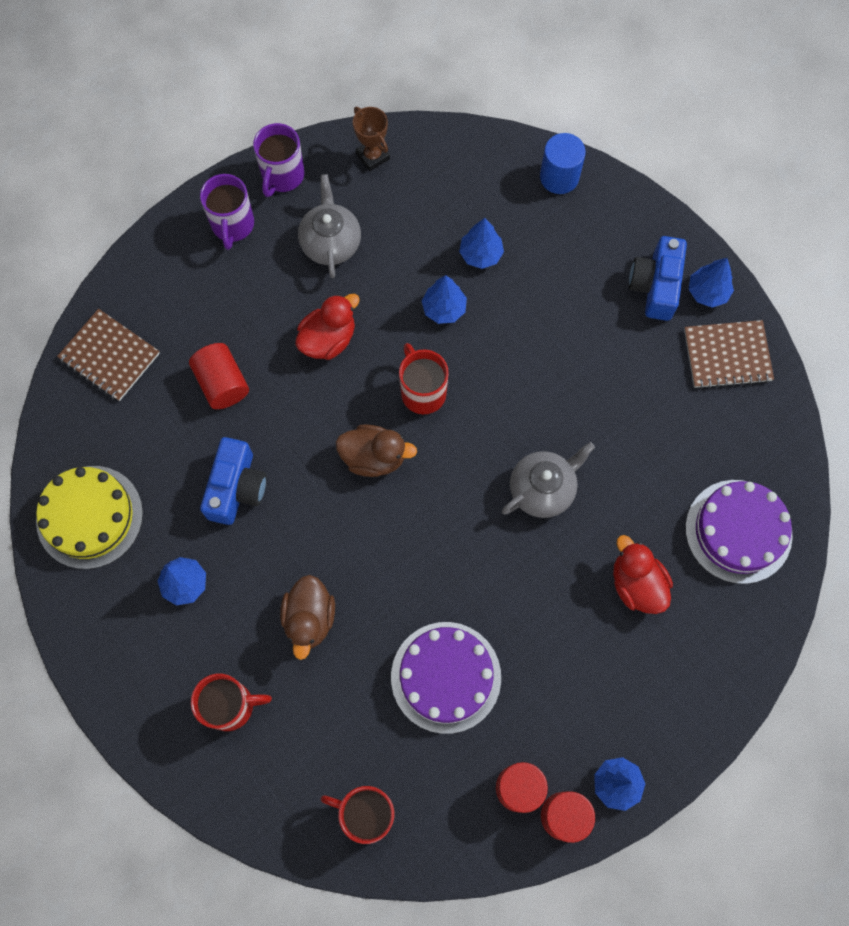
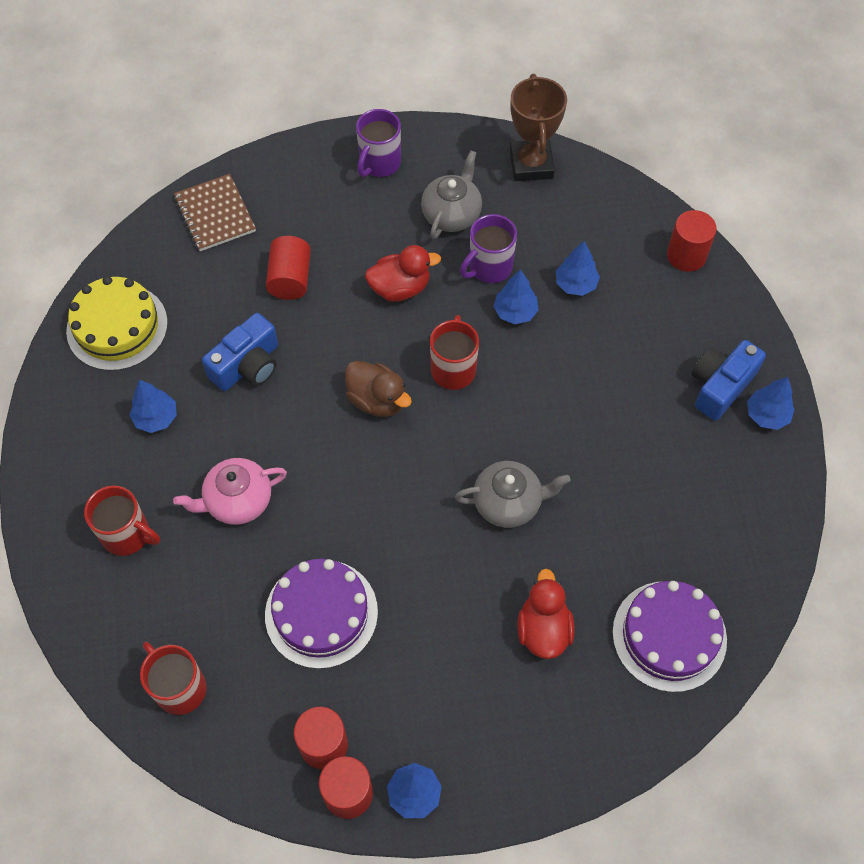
camera: 30 degrees right, 10 degrees down
purple mug [253,123,304,197] -> purple mug moved to [460,214,517,283]
brown duck [280,575,335,660] -> pink teapot [173,458,287,525]
brown trophy [353,107,390,171] -> brown trophy [510,74,567,181], size x1.63
blue cylinder [540,133,586,194] -> red cylinder [667,210,717,272]
brown notebook [684,320,774,389] -> none

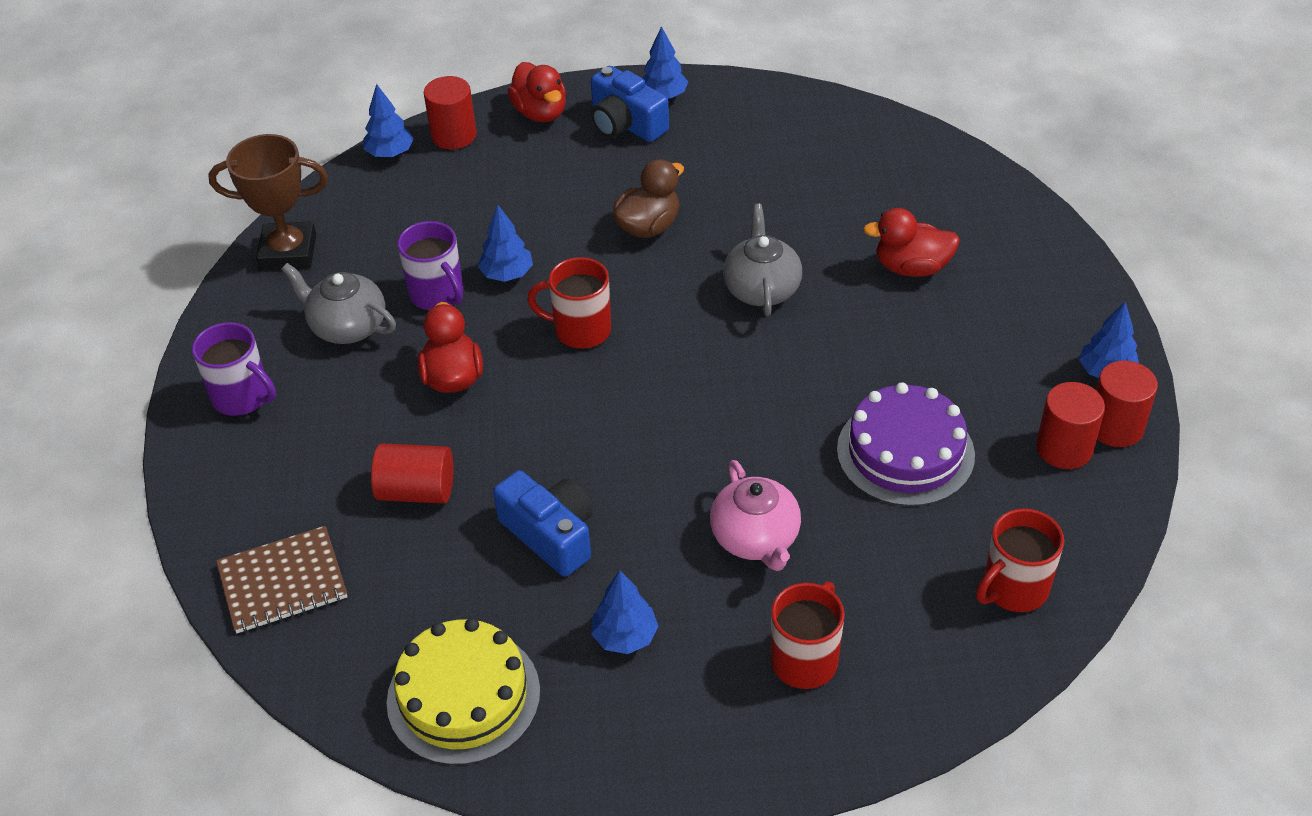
camera: 85 degrees left, 15 degrees down
brown duck [345,361,412,417] -> brown duck moved to [613,159,684,238]
blue tree [556,241,600,296] -> blue tree moved to [364,84,414,157]
purple cake [612,581,727,692] -> none
none -> red duck [508,62,566,122]

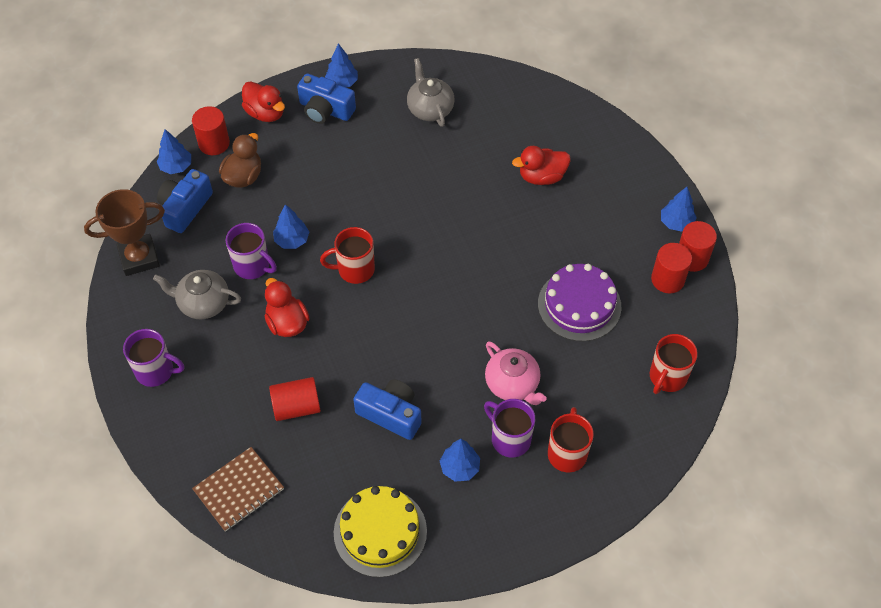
camera: 20 degrees left, 10 degrees up
brown duck [613,159,684,238] -> brown duck moved to [219,133,261,188]
grey teapot [723,204,802,316] -> grey teapot moved to [407,58,454,127]
none -> blue camera [157,169,213,233]
none -> purple mug [484,399,535,457]

